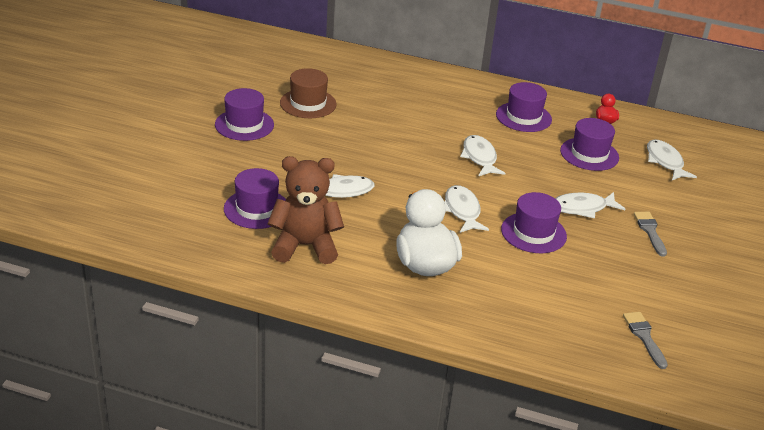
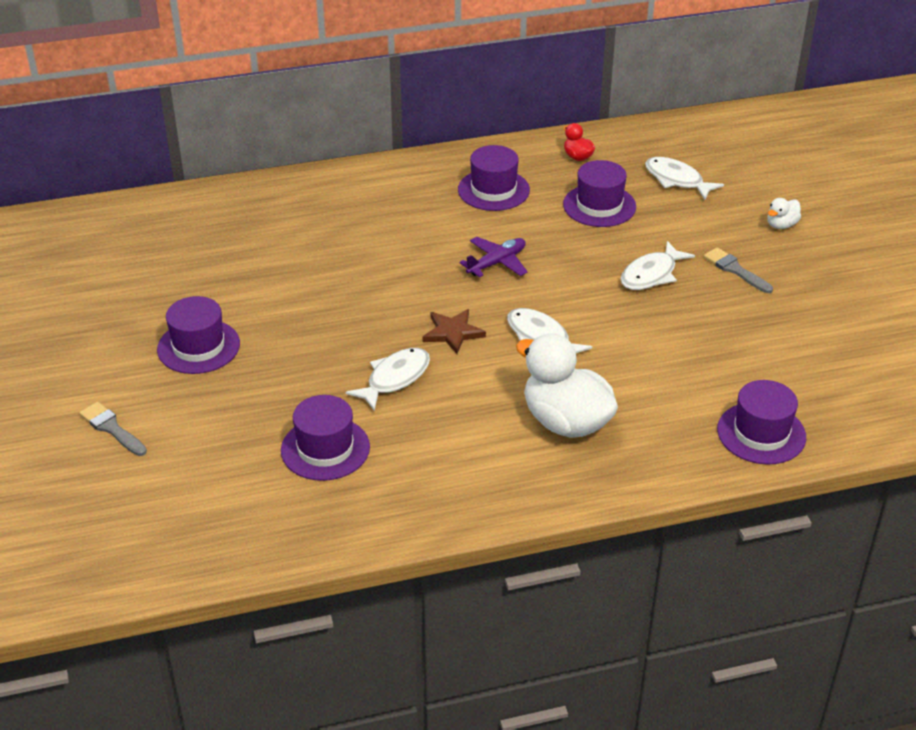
camera: 30 degrees left, 5 degrees up
brown teddy bear [268,156,344,264] -> none
brown hat [280,68,337,118] -> none
white fish [460,135,505,176] -> purple plane [459,237,528,277]
purple hat [501,192,567,253] -> purple hat moved to [717,380,806,465]
grey brush [623,312,668,369] -> grey brush moved to [79,402,147,456]
none -> brown star [423,309,486,354]
none -> white duck [768,198,801,229]

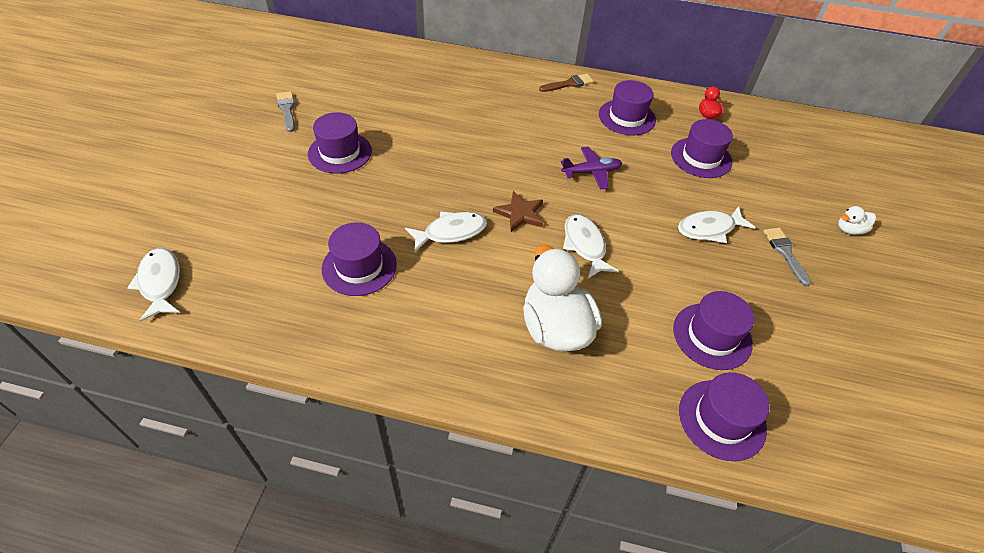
camera: 25 degrees right, 10 degrees up
grey brush [79,402,147,456] -> grey brush moved to [276,91,295,132]
white fish [645,157,724,200] -> white fish moved to [127,248,180,322]
none -> brown brush [539,74,594,92]
none -> purple hat [673,291,754,370]

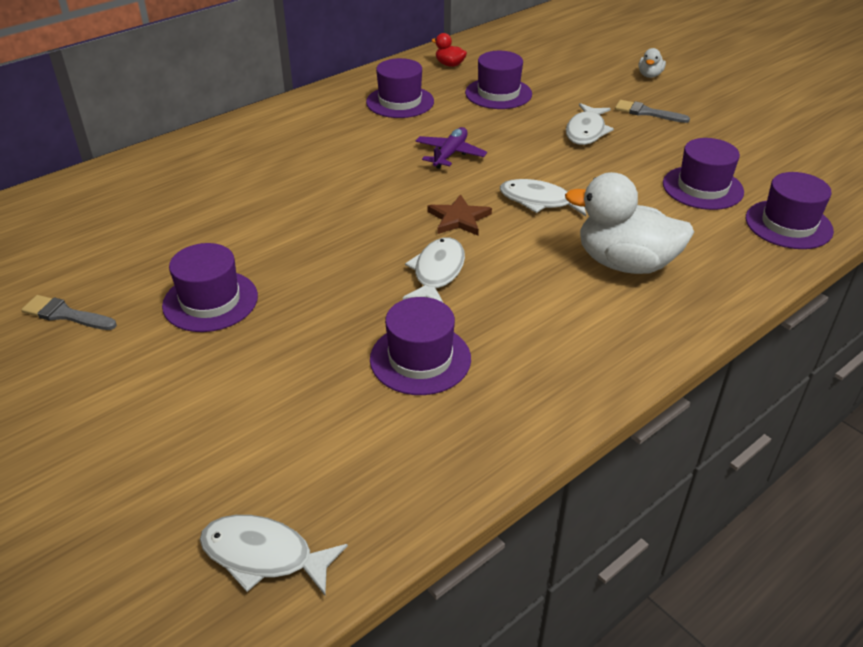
camera: 50 degrees left, 10 degrees down
brown brush [539,74,594,92] -> none

